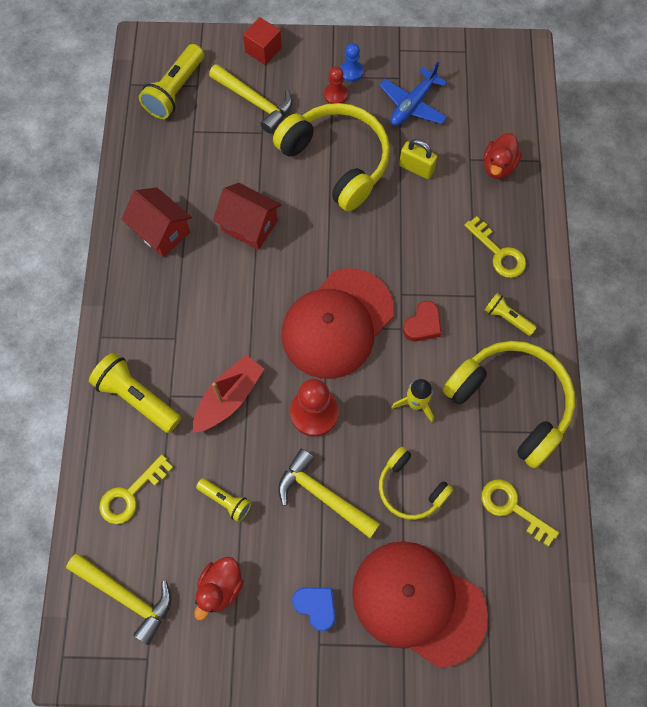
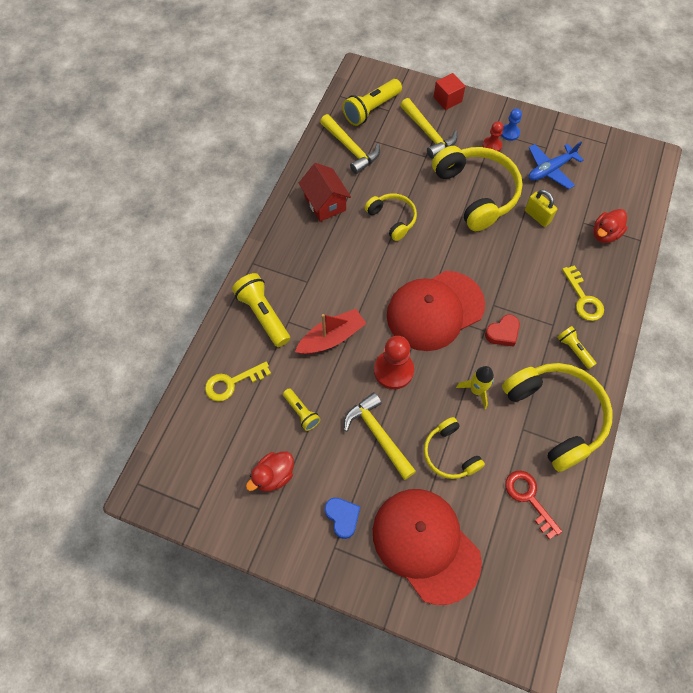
camera: 20 degrees right, 5 degrees down
yellow hammer [66,553,172,645] -> yellow hammer moved to [320,114,380,174]
red house [213,183,282,250] -> yellow headphones [365,194,417,241]
yellow key [481,479,559,546] -> red key [505,471,562,539]

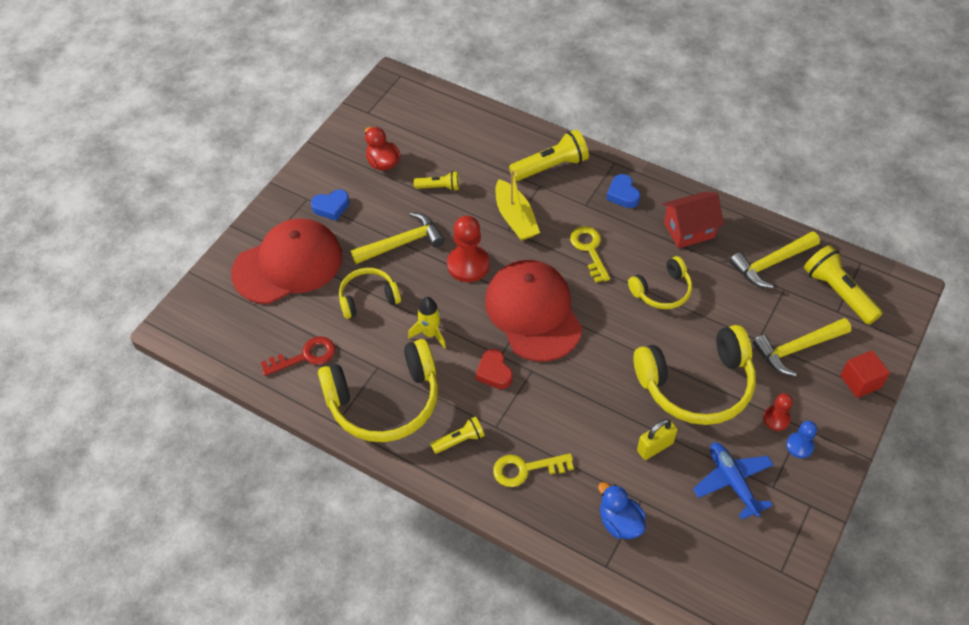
camera: 100 degrees right, 10 degrees down
yellow key [205,362,271,402] -> yellow key moved to [570,226,610,283]
yellow flashlight [283,388,321,431] -> yellow flashlight turned 150 degrees counterclockwise [413,171,459,191]
red boat [295,309,366,354] -> yellow boat [495,170,540,241]
red duck [593,209,628,243] -> blue duck [598,482,646,539]
none -> blue heart [606,174,640,208]

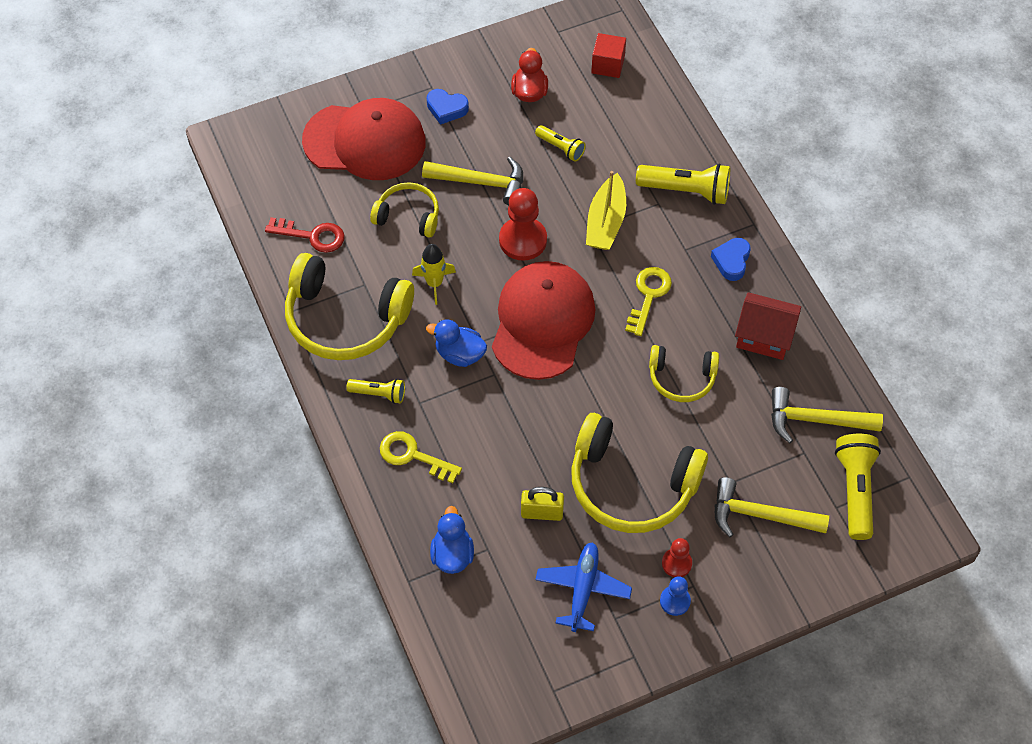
camera: 35 degrees right, 5 degrees up
red heart [475,349,513,389] -> blue duck [426,319,487,367]
red cube [840,350,890,398] -> red cube moved to [591,33,626,78]

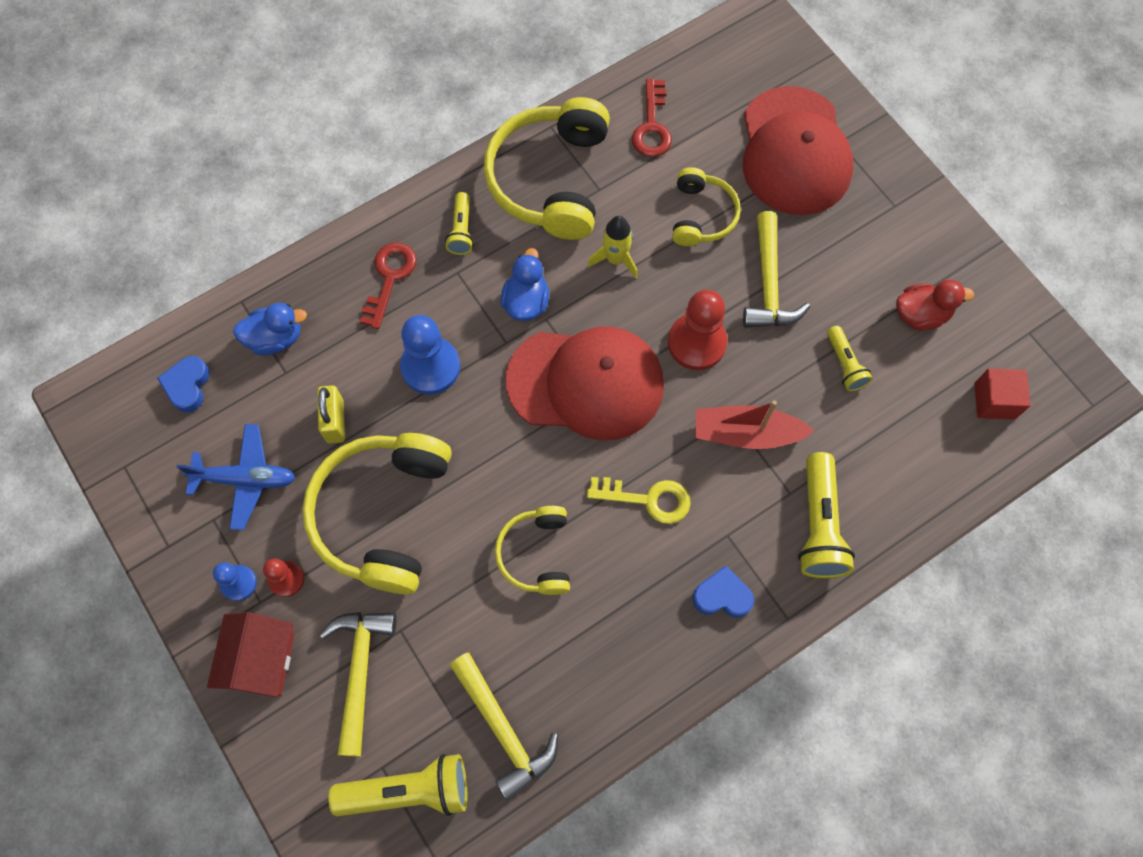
camera: 80 degrees right, 10 degrees up
yellow key [380,431,462,483] -> red key [360,242,417,329]
blue heart [427,89,469,125] -> blue heart moved to [157,356,209,413]
yellow flashlight [535,125,586,162] -> yellow flashlight turned 45 degrees counterclockwise [827,326,873,391]
yellow boat [586,171,626,250] -> red boat [695,401,814,449]
red house [735,292,801,360] -> red house moved to [207,612,295,697]
yellow hammer [771,387,883,443] -> yellow hammer turned 150 degrees clockwise [450,653,558,801]
none -> blue pawn [400,315,460,395]

